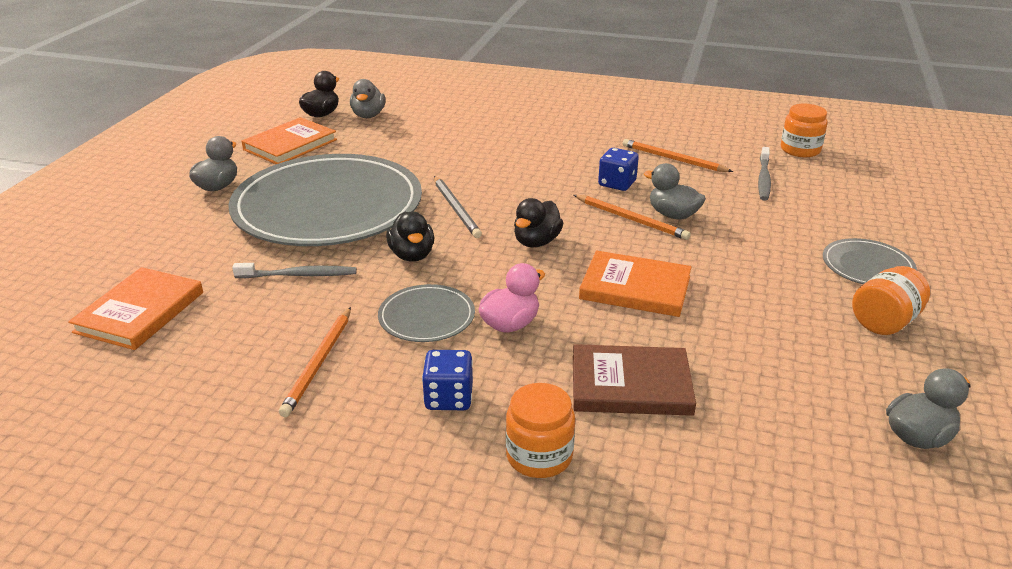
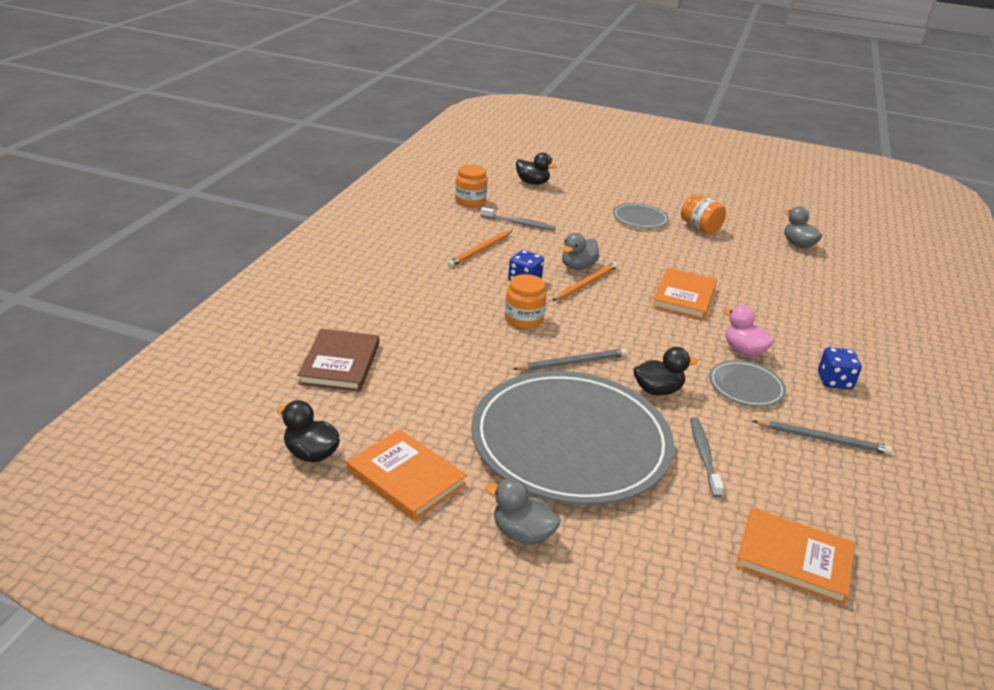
camera: 90 degrees left, 0 degrees up
orange pencil [279,307,351,417] -> grey pencil [753,420,892,455]
grey duck [350,79,386,118] -> none
orange jar [506,383,575,478] -> orange jar moved to [505,274,547,329]
black duck [514,198,563,247] -> black duck moved to [516,152,557,185]
brown book [573,344,696,416] -> brown book moved to [297,329,379,392]

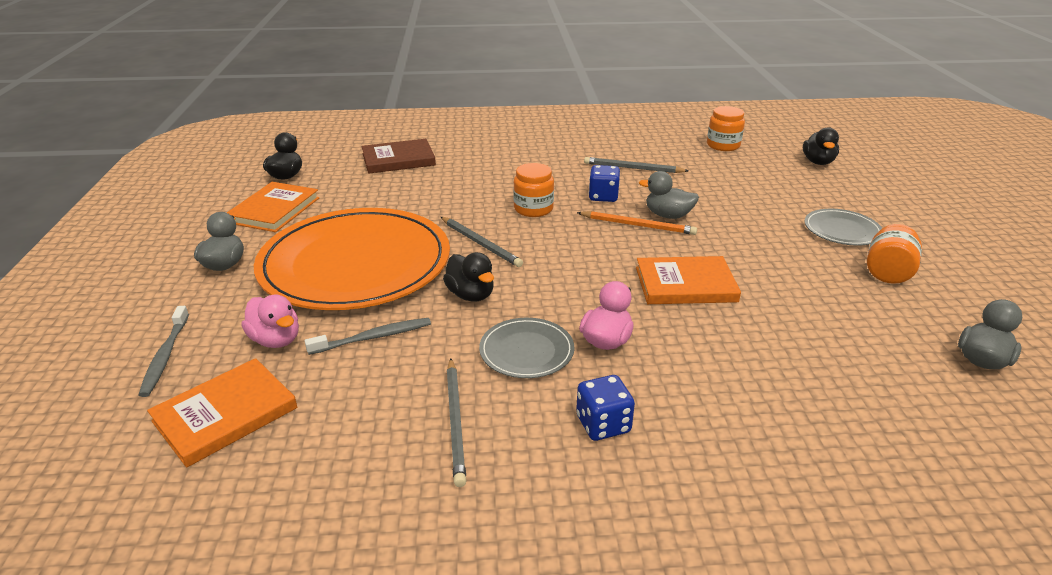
camera: 70 degrees right, 0 degrees up
orange pencil [447,230,513,267] -> grey pencil [584,157,688,173]
grey plate [471,371,674,505] -> orange plate [254,208,450,310]
grey toothbrush [481,207,556,231] -> grey toothbrush moved to [138,306,189,397]
orange book [735,508,855,605] -> orange book turned 45 degrees clockwise [147,358,297,467]
none -> pink duck [241,295,299,348]

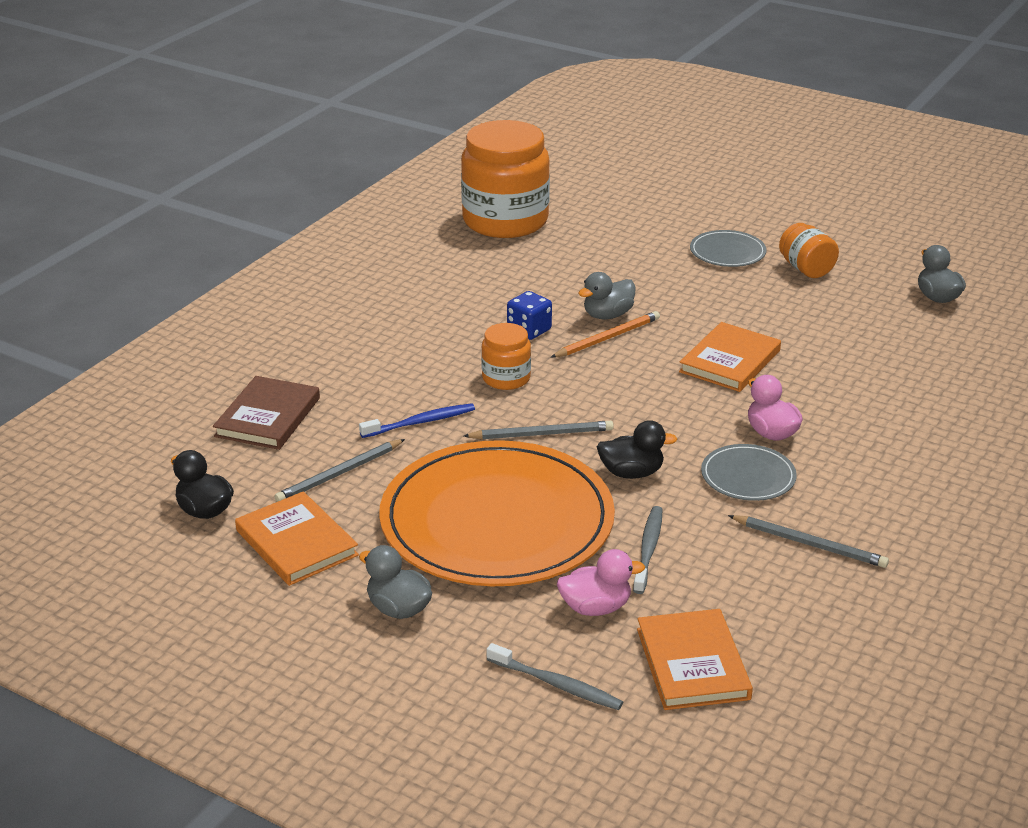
camera: 55 degrees left, 0 degrees up
blue dice [576,375,635,441] -> none
grey pencil [584,157,688,173] -> grey pencil moved to [274,439,405,502]
orange jar [707,106,745,151] -> orange jar [461,120,550,238], size x2.08
black duck [803,127,839,165] -> none
none -> blue toothbrush [359,403,475,438]

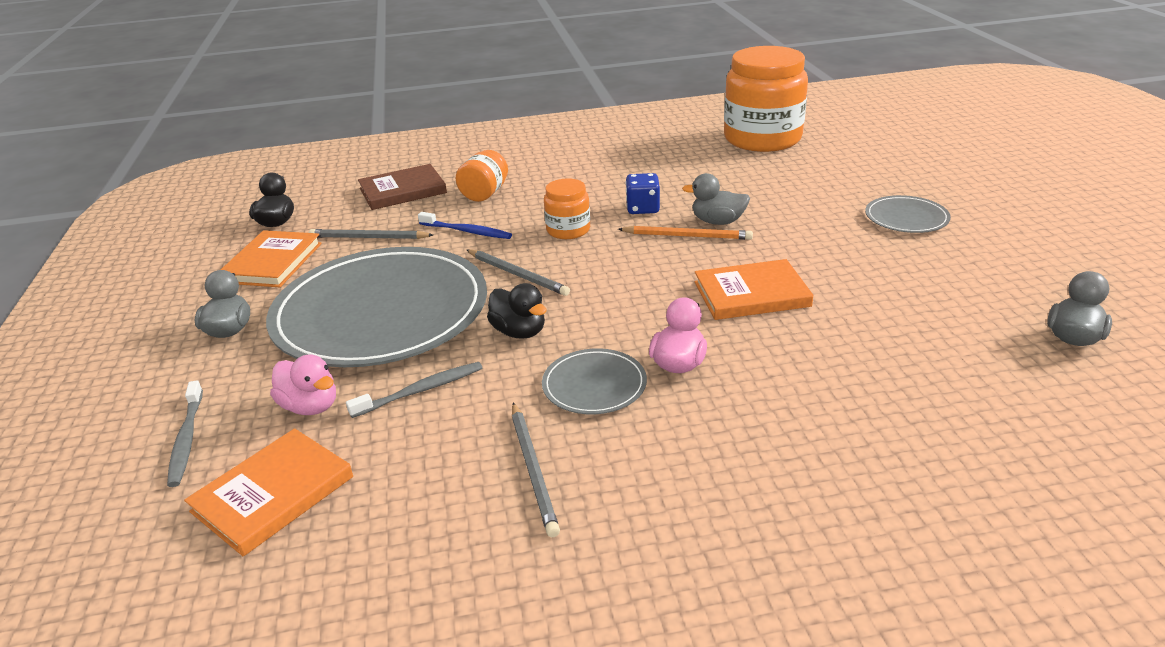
camera: 50 degrees right, 0 degrees up
orange plate [379,440,615,586] -> grey plate [266,247,487,367]
orange jar [779,223,839,278] -> orange jar moved to [456,150,508,202]

